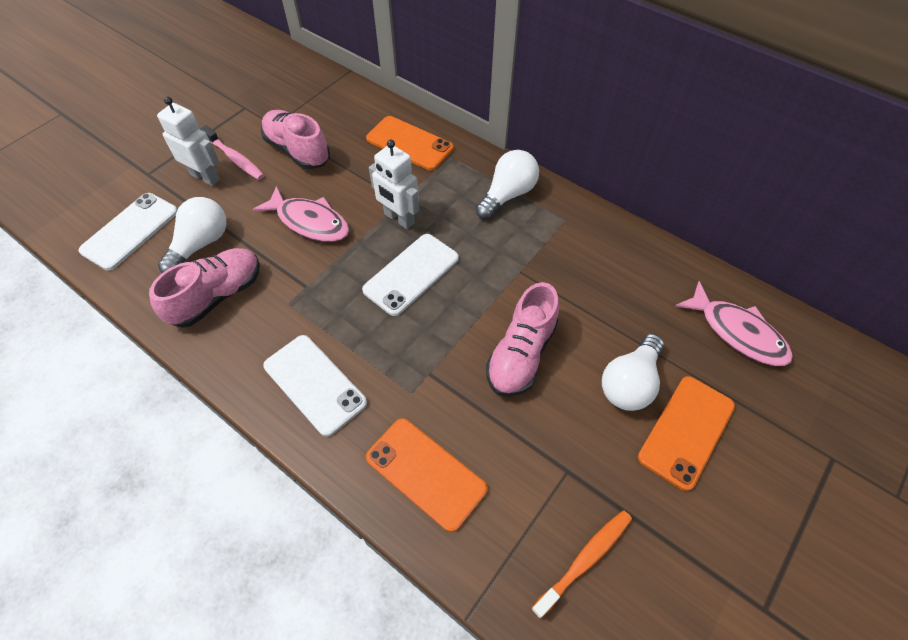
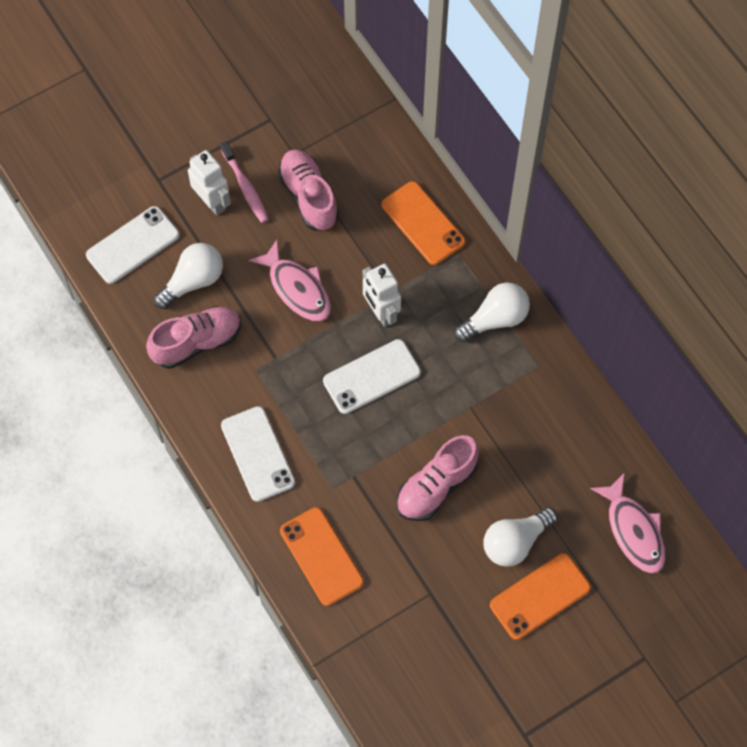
camera: 20 degrees right, 10 degrees up
orange toothbrush [531,510,632,619] -> none

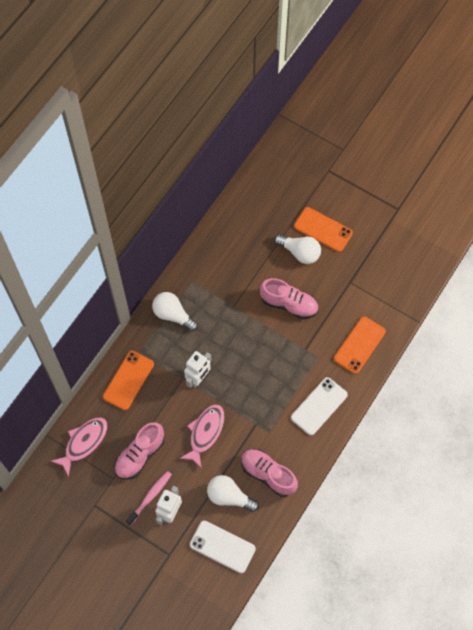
camera: 115 degrees left, 0 degrees up
white phone [323,339,421,414] -> none
pink fish [590,473,666,574] -> pink fish moved to [51,417,108,477]

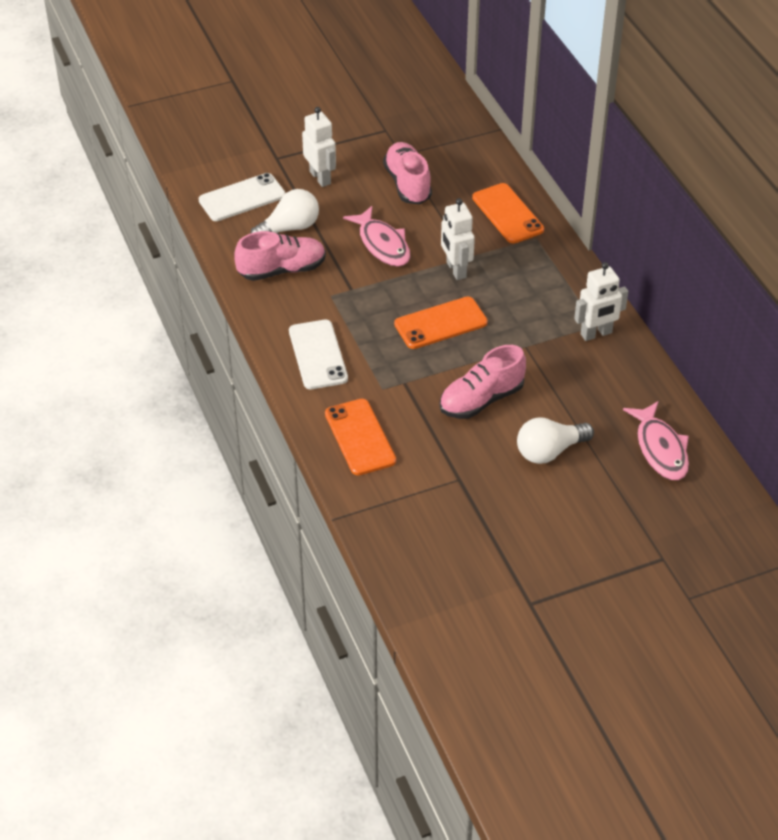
camera: 125 degrees right, 20 degrees down
pink fish [51,417,108,477] -> pink fish moved to [623,401,689,480]
pink toothbrush [126,471,172,525] -> none
white light bulb [152,292,198,332] -> none
orange phone [294,207,353,252] -> orange phone moved to [394,296,488,349]
none -> white robot [574,262,628,341]

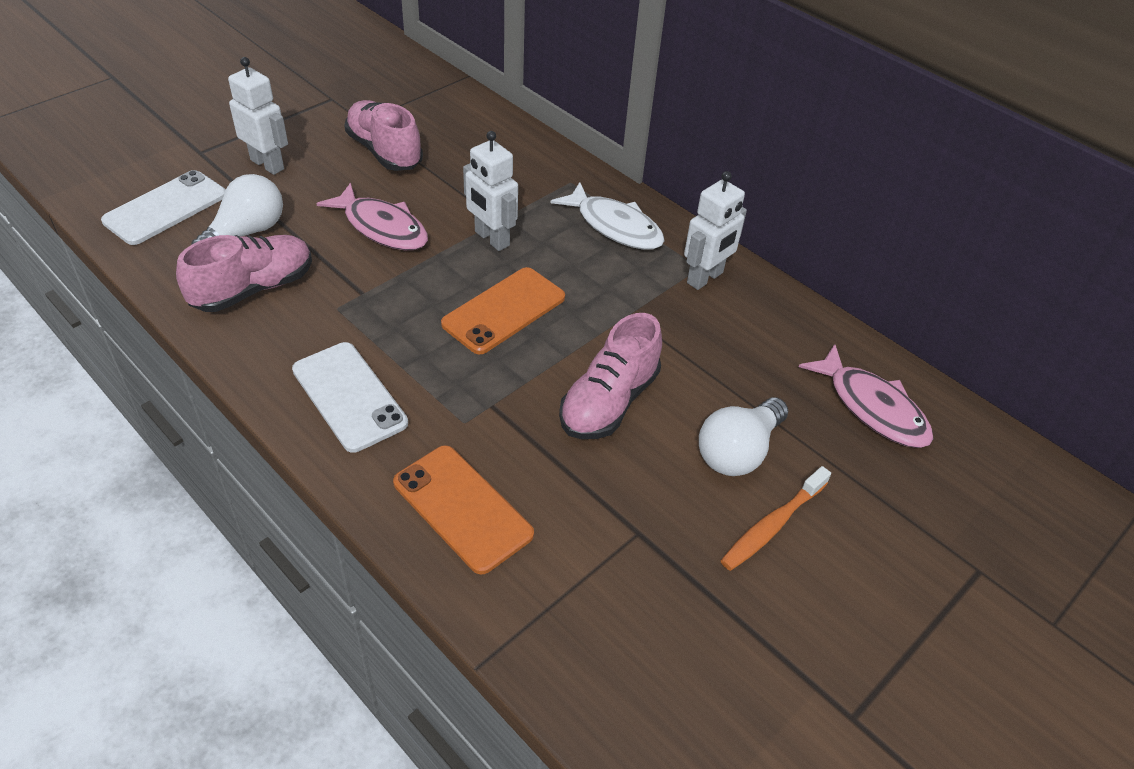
camera: 25 degrees left, 0 degrees up
orange phone [472,183,544,243] -> none
none -> white fish [550,182,665,250]
none -> orange toothbrush [721,466,831,571]

